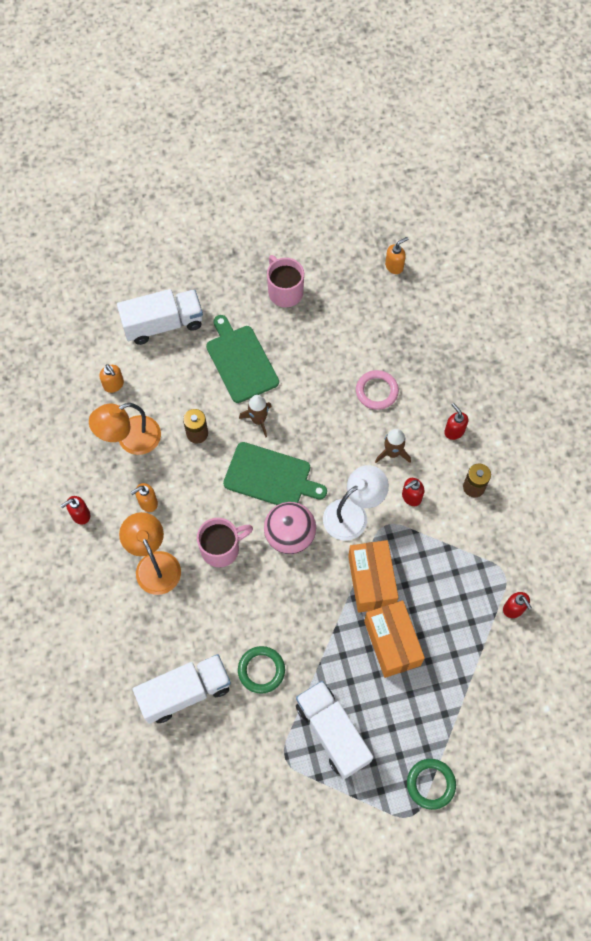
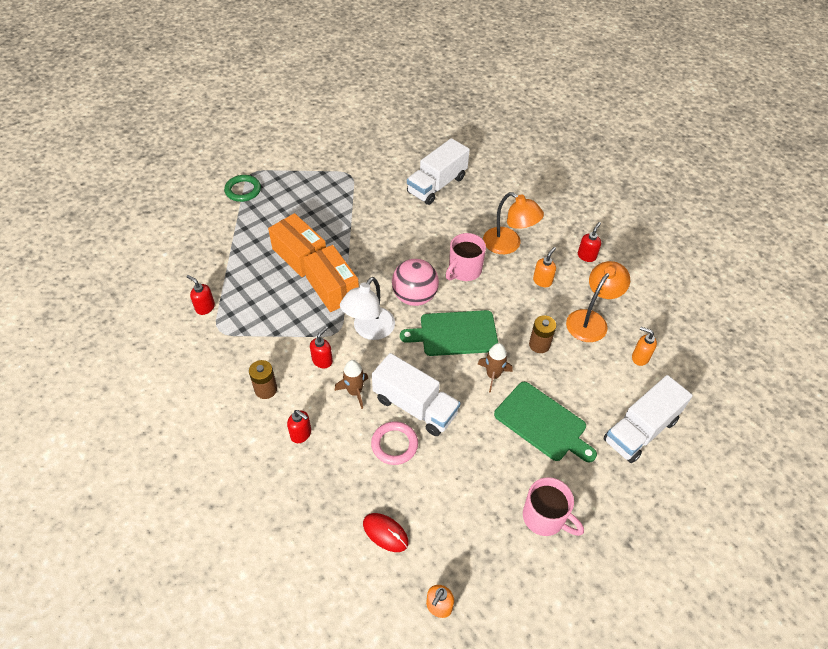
camera: 155 degrees right, 15 degrees down
green ring [238,646,285,694] -> none
white truck [296,681,373,779] -> white truck moved to [372,353,460,436]
none -> red mouse [363,513,409,552]

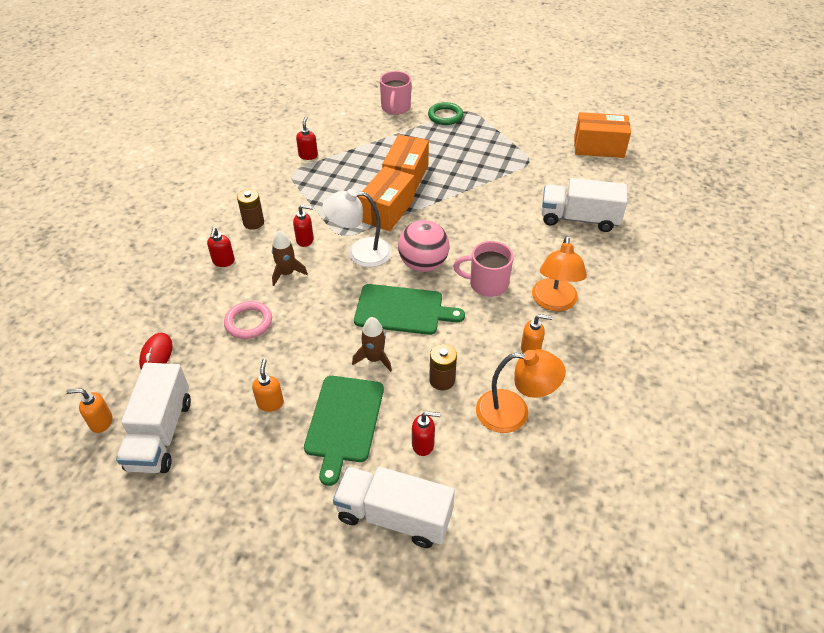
camera: 60 degrees right, 5 degrees down
white truck [372,353,460,436] -> white truck moved to [116,363,191,473]
green cutting board [400,310,498,356] -> green cutting board turned 135 degrees clockwise [354,284,465,335]
pink mug [523,477,584,536] -> pink mug moved to [380,71,411,115]
red soap dispenser [578,222,601,262] -> red soap dispenser moved to [412,411,441,456]
orange soap dispenser [632,327,657,366] -> orange soap dispenser moved to [252,359,284,412]
none -> orange box [574,112,631,158]

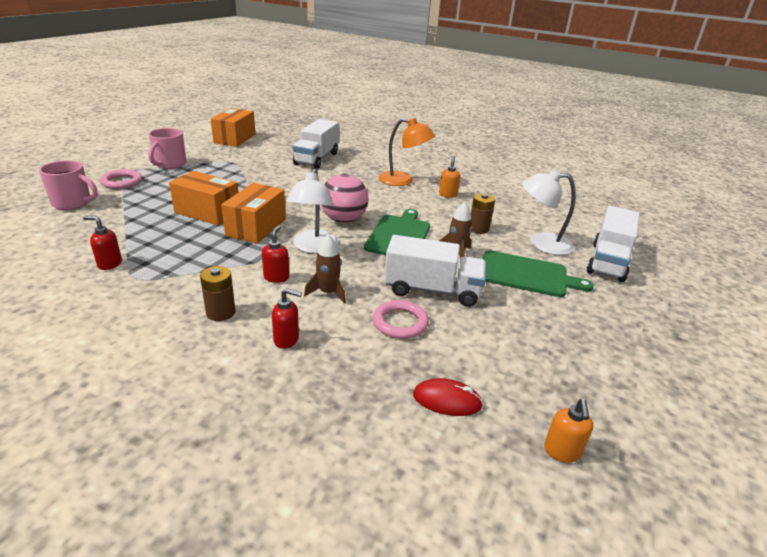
camera: 85 degrees left, 15 degrees down
white truck [116,363,191,473] -> white truck moved to [384,235,486,307]
orange soap dispenser [252,359,284,412] -> none
orange box [358,166,414,231] -> orange box turned 75 degrees clockwise [221,183,286,244]
red soap dispenser [412,411,441,456] -> white lamp [522,169,576,255]
green ring [428,102,463,125] -> pink ring [100,169,142,189]
pink mug [453,241,514,297] -> pink mug moved to [148,128,186,169]
orange lamp [476,349,566,433] -> none

